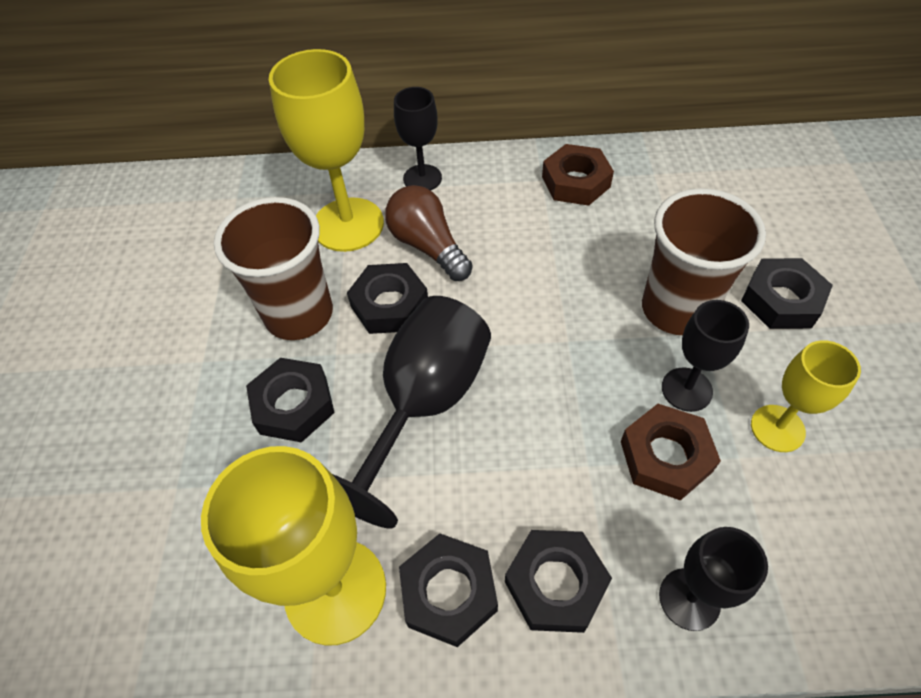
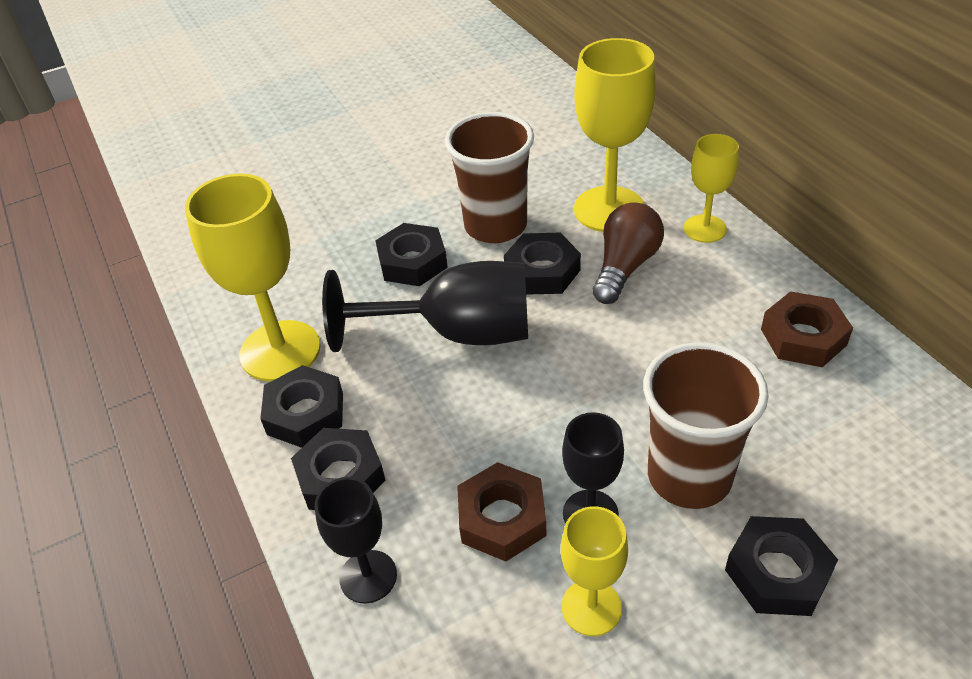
camera: 65 degrees right, 10 degrees down
black goblet [394,87,442,190] -> yellow goblet [684,134,739,243]

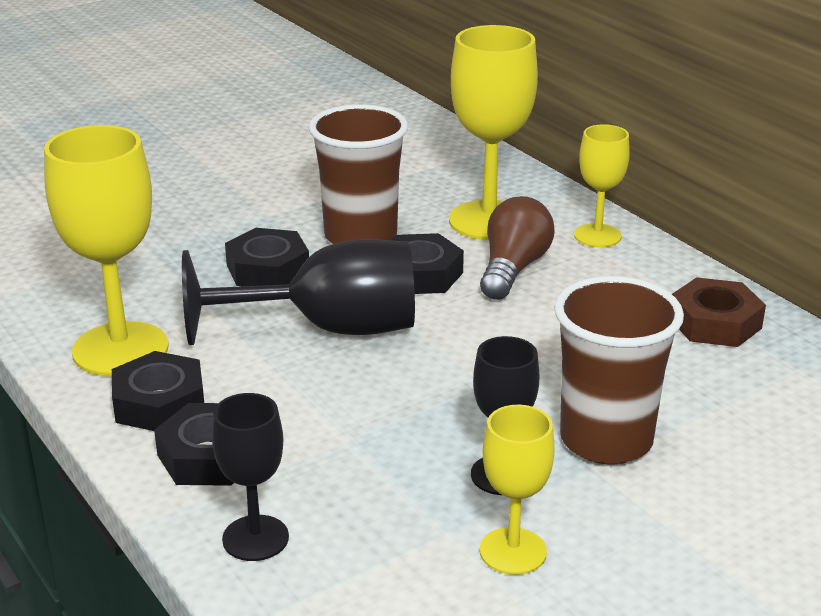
camera: 10 degrees left, 15 degrees down
brown nut [457,462,547,561] -> none
black nut [725,516,838,616] -> none

